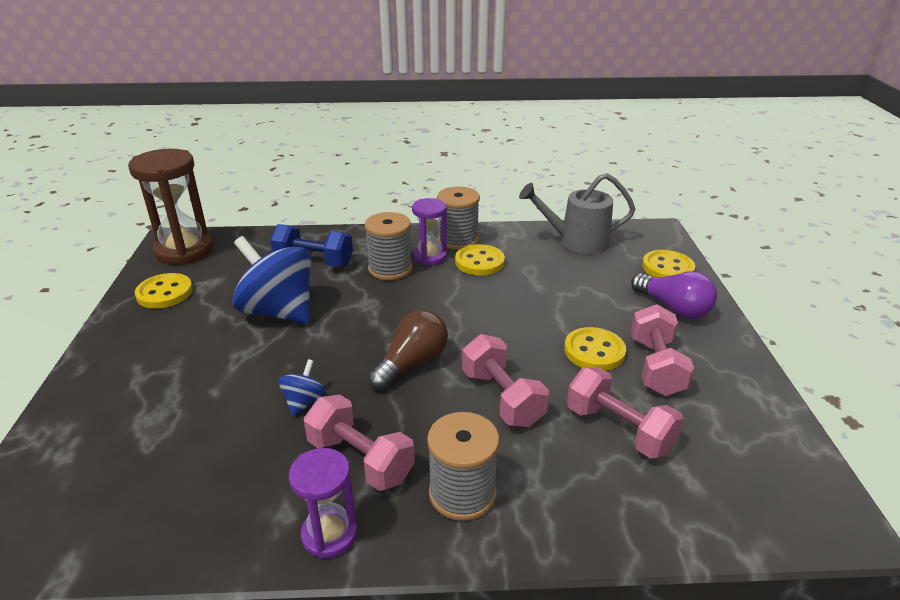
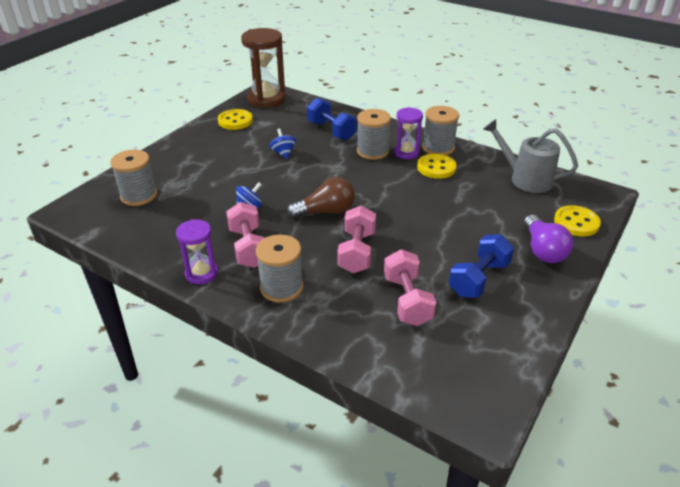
camera: 35 degrees right, 5 degrees up
blue spinning top [232,236,311,324] -> blue spinning top [269,128,296,159], size x0.45
yellow button [564,327,626,371] -> none
pink dumbbell [631,304,694,396] -> blue dumbbell [449,234,514,298]
none -> grey spool [110,150,157,206]

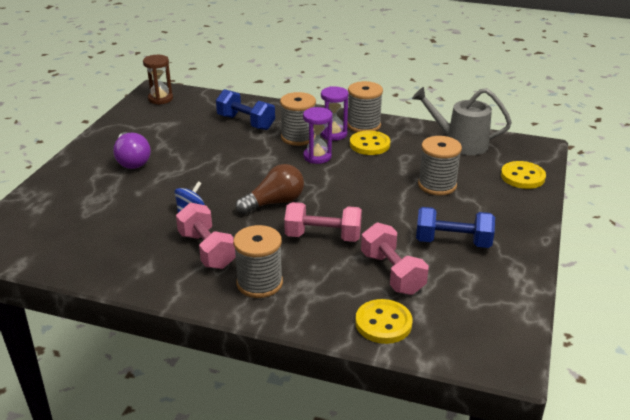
camera: 15 degrees left, 5 degrees down
grey spool [110,150,157,206] -> grey spool moved to [418,136,462,195]
purple hourglass [176,219,218,284] -> purple hourglass moved to [303,107,332,164]
yellow button [218,109,253,130] -> yellow button moved to [355,299,412,344]
brown hourglass [241,28,286,108] -> brown hourglass [143,55,173,105], size x0.58
blue spinning top [269,128,296,159] -> none
pink dumbbell [337,206,376,273] -> pink dumbbell turned 75 degrees counterclockwise [284,202,362,242]
blue dumbbell [449,234,514,298] -> blue dumbbell turned 75 degrees clockwise [416,207,495,248]
purple light bulb [524,215,573,263] -> purple light bulb moved to [113,132,151,169]

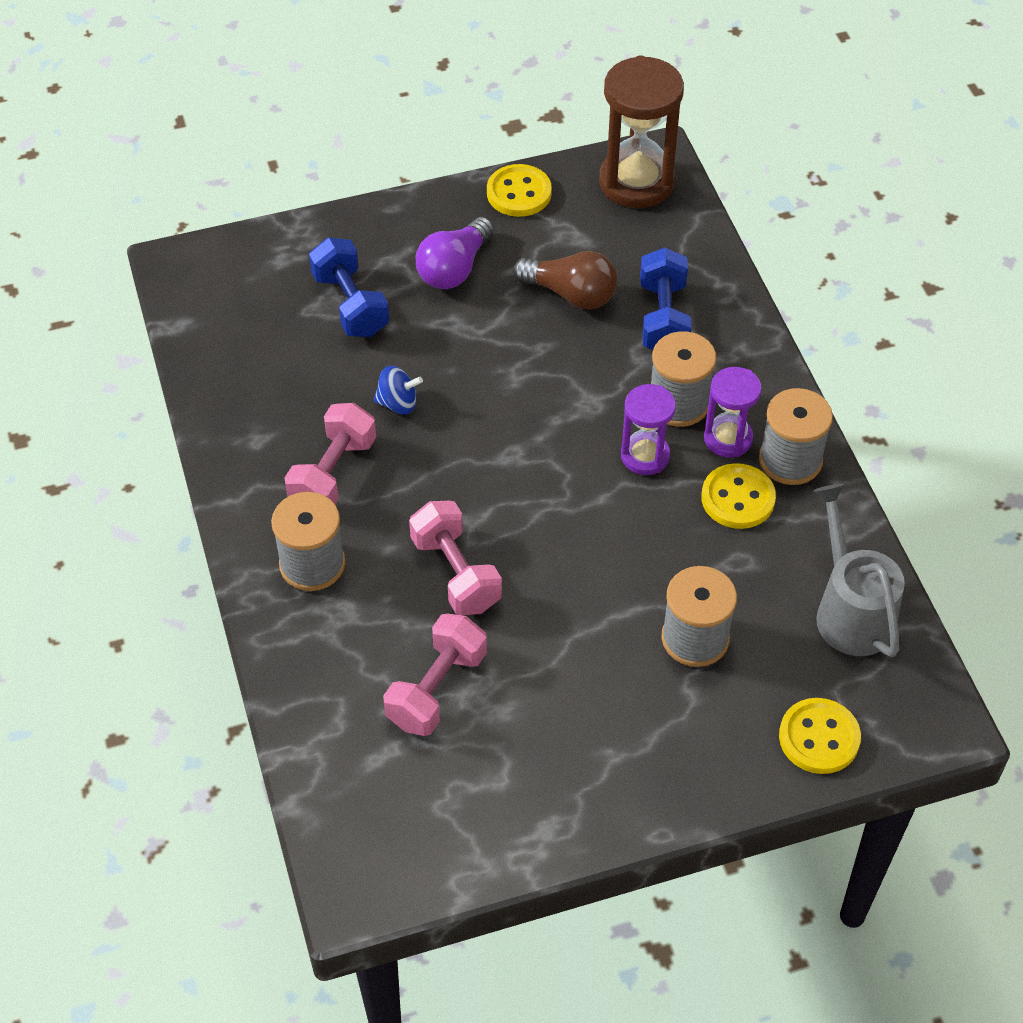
camera: 55 degrees right, 20 degrees up
brown hourglass [143,55,173,105] -> brown hourglass [599,55,684,208], size x1.72
brown light bulb [235,164,304,214] -> brown light bulb moved to [513,251,617,309]
yellow button [355,299,412,344] -> yellow button moved to [487,164,552,217]
blue dumbbell [416,207,495,248] -> blue dumbbell moved to [309,238,389,337]

